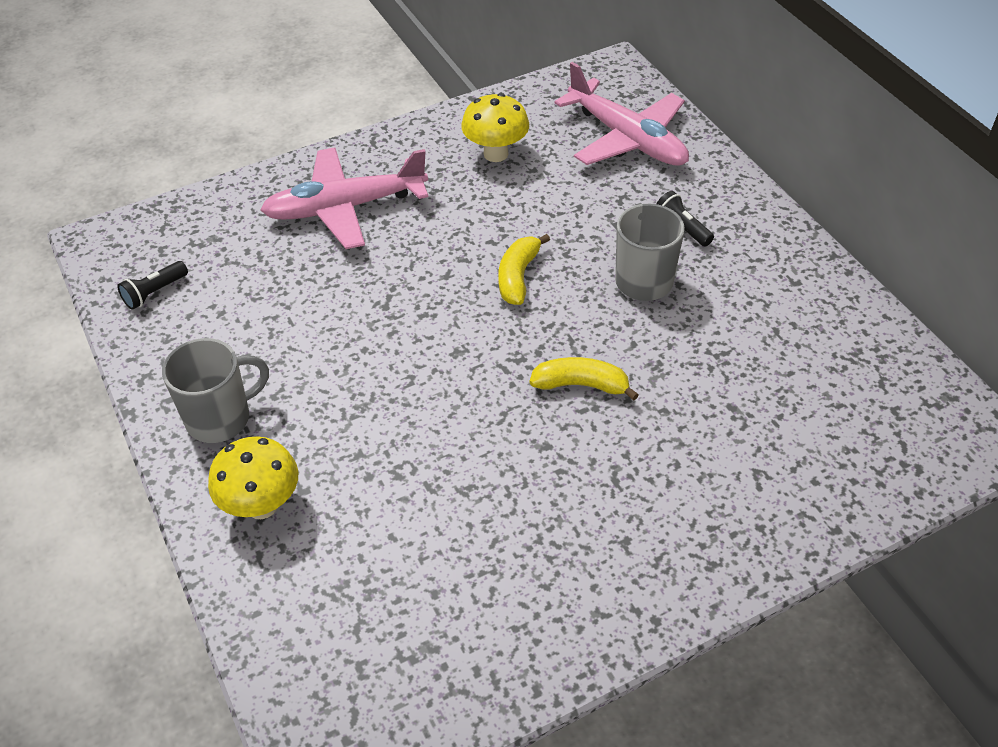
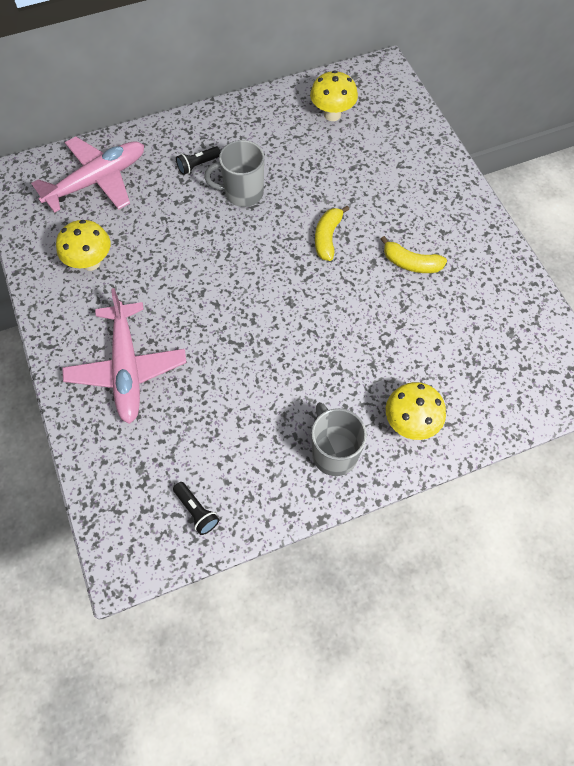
camera: 85 degrees left, 15 degrees up
yellow banana [498,234,550,305] -> yellow banana moved to [381,236,447,273]
none -> yellow mushroom [310,70,358,121]

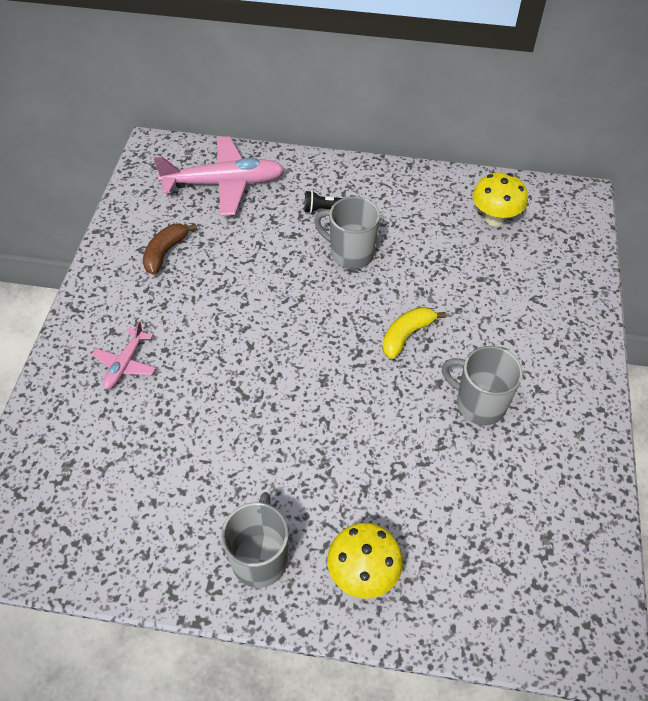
camera: 30 degrees right, 10 degrees down
yellow mushroom [56,220,110,271] -> brown banana [143,223,197,275]
pink plane [62,288,187,424] -> pink plane [91,321,156,389], size x0.51
black flashlight [173,482,219,535] -> none
yellow banana [381,236,447,273] -> grey mug [442,346,523,425]

